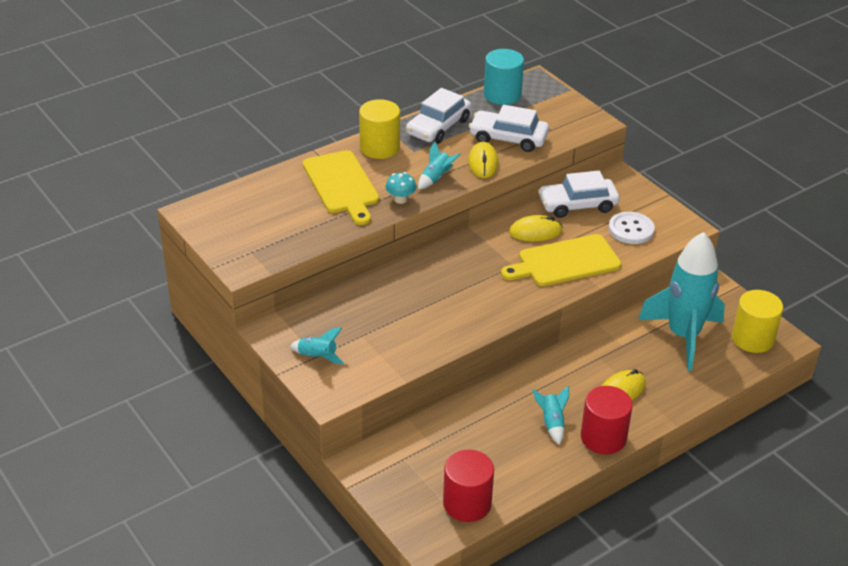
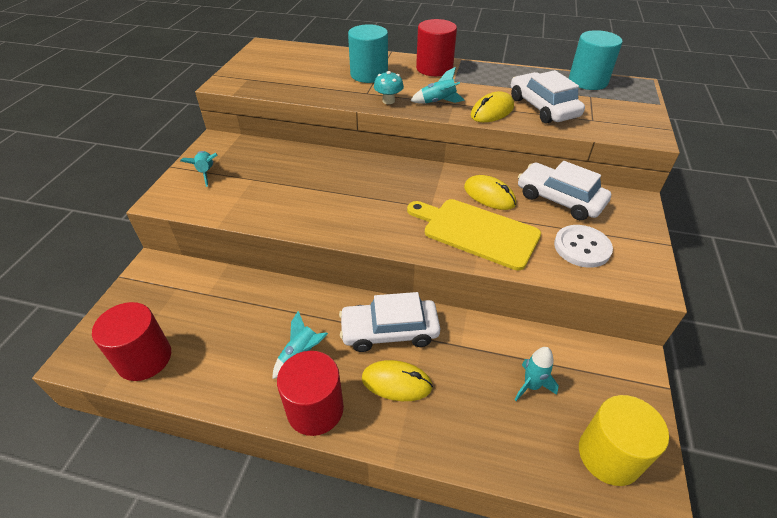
camera: 50 degrees right, 5 degrees up
yellow cutting board [303,150,379,225] -> turquoise cylinder [348,24,388,83]
yellow cylinder [359,99,400,159] -> red cylinder [416,19,457,76]
white car [406,88,471,144] -> white car moved to [339,292,441,352]
turquoise rocket [638,232,725,371] -> turquoise rocket [515,347,559,401], size x0.40

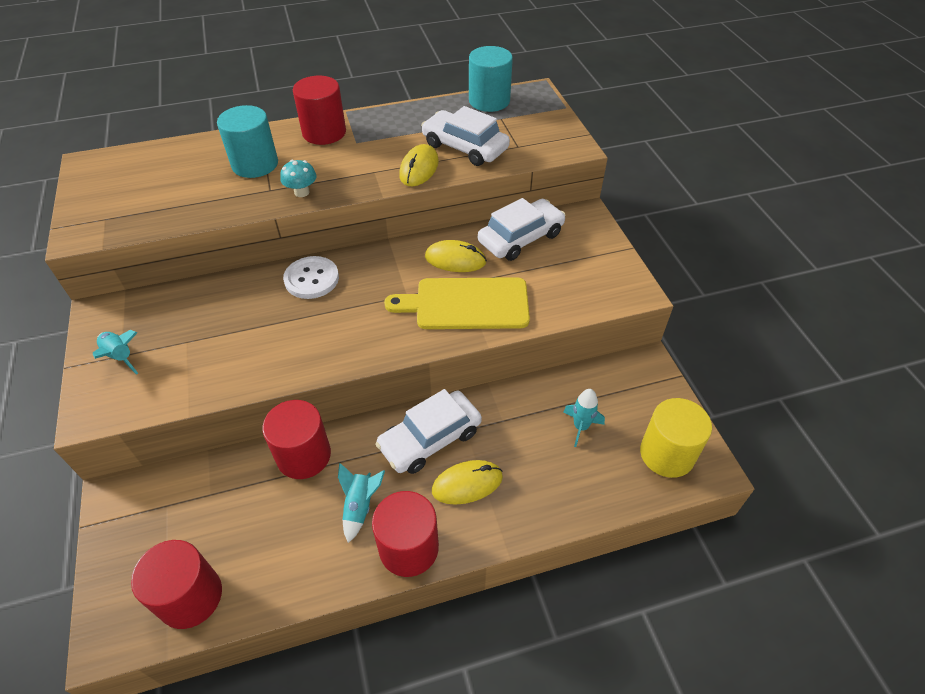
camera: 30 degrees left, 5 degrees up
turquoise rocket [410,67,465,103] -> none
white car [518,161,611,220] -> white car turned 135 degrees clockwise [478,198,566,261]
white button [554,225,613,268] -> white button moved to [283,256,339,299]
none -> red cylinder [262,400,331,479]

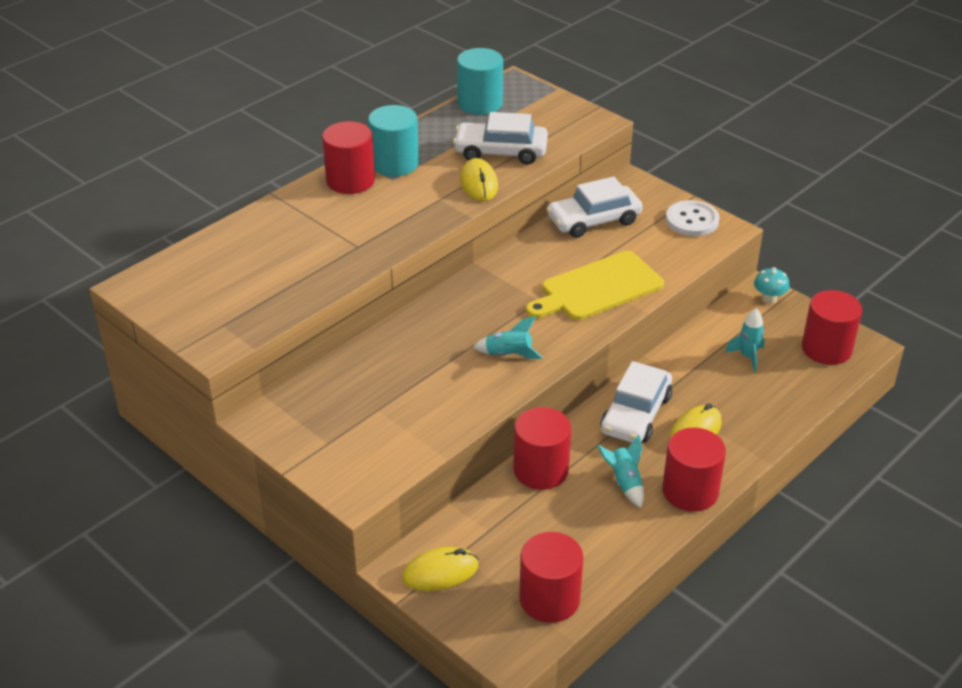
camera: 30 degrees left, 10 degrees down
turquoise rocket [93,330,138,375] -> turquoise rocket moved to [473,316,543,359]
turquoise cylinder [217,105,278,178] -> turquoise cylinder moved to [368,105,419,176]
turquoise mushroom [280,160,316,197] -> turquoise mushroom moved to [754,267,790,304]
white button [283,256,339,299] -> white button moved to [666,200,720,236]
yellow mouse [425,240,487,272] -> yellow mouse moved to [402,547,479,591]
white car [478,198,566,261] -> white car turned 135 degrees counterclockwise [546,177,643,238]
yellow cylinder [640,398,712,478] -> red cylinder [802,290,862,365]

